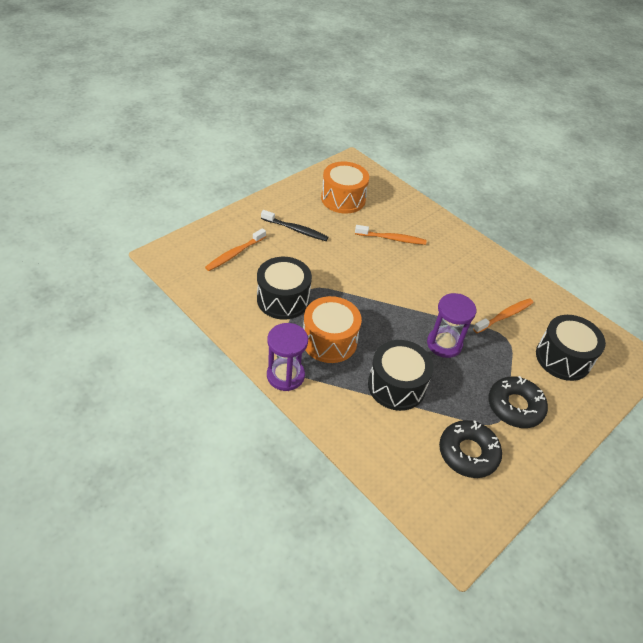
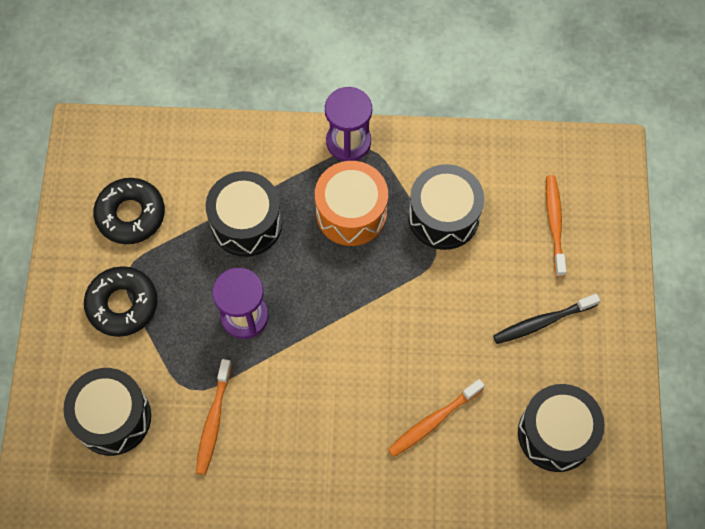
camera: 140 degrees right, 20 degrees up
orange drum [321,161,369,214] -> black drum [518,384,605,472]

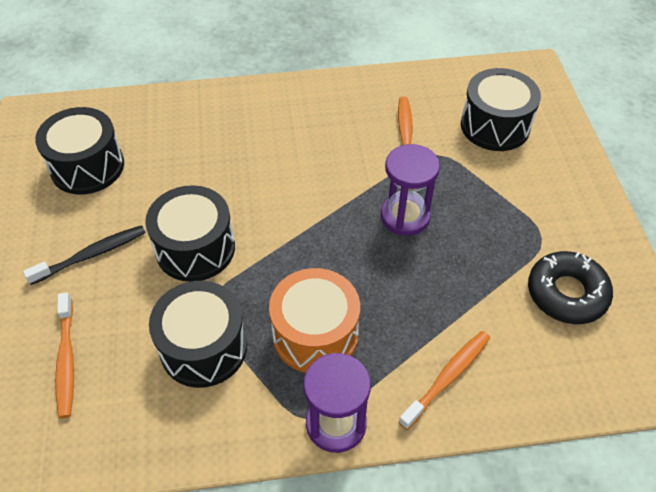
camera: 170 degrees right, 15 degrees down
black donut [84,266,158,337] -> none
black drum [206,171,282,257] -> black drum moved to [145,185,235,282]
orange toothbrush [388,379,485,457] -> orange toothbrush moved to [399,331,490,430]

